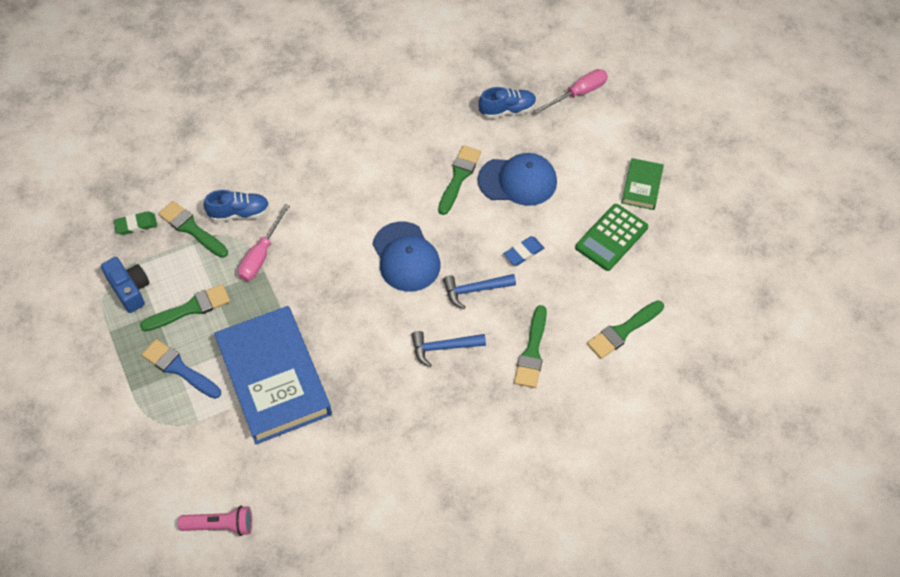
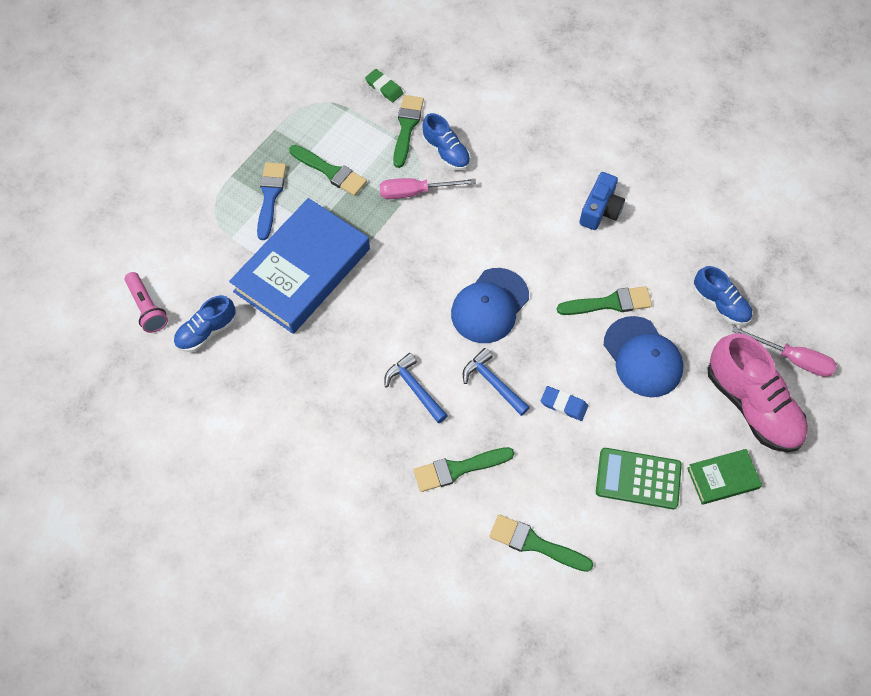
camera: 60 degrees right, 5 degrees up
blue camera [101,257,150,313] -> blue camera moved to [579,172,625,230]
none -> blue shoe [174,295,236,352]
none -> pink shoe [707,333,808,452]

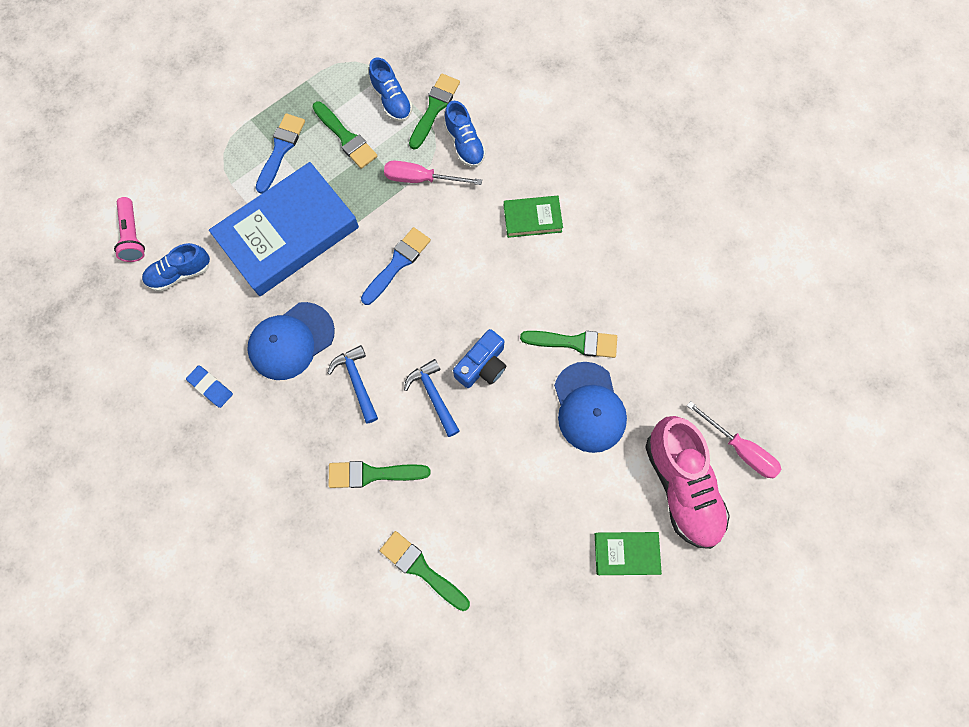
camera: 15 degrees right, 10 degrees up
green eraser [365,69,403,102] -> none
blue cap [451,268,529,343] -> blue cap moved to [247,302,335,380]
blue eraser [541,386,588,421] -> blue eraser moved to [186,365,233,408]
blue camera [579,172,625,230] -> blue camera moved to [453,329,506,388]
green calculator [596,448,682,509] -> none
blue shoe [693,266,752,325] -> blue shoe moved to [369,57,413,122]
none -> blue brush [361,227,431,305]
none -> green book [504,196,563,238]

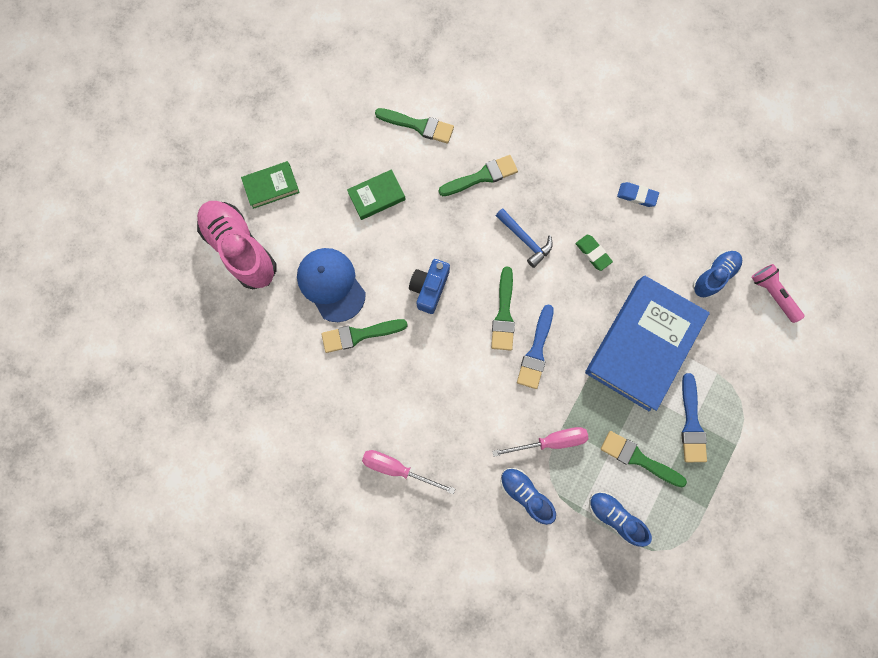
camera: 160 degrees right, 5 degrees up
blue cap [247,302,335,380] -> green eraser [575,235,613,271]
blue hammer [404,359,460,437] -> none
green brush [409,74,460,150] -> green brush moved to [491,267,515,351]
green book [504,196,563,238] -> green book moved to [347,169,406,220]
pink screwdriver [687,401,781,478] -> pink screwdriver moved to [362,450,455,494]

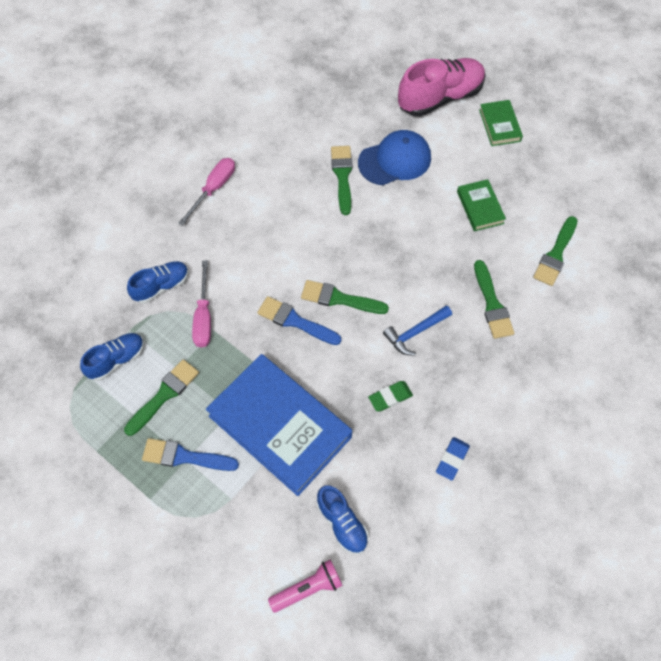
camera: 100 degrees right, 15 degrees down
blue camera [409,259,450,314] -> none

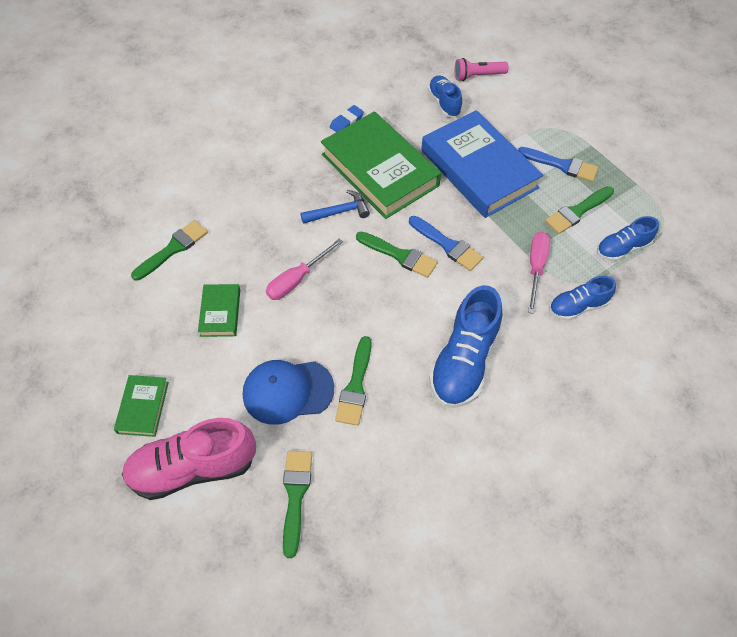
camera: 165 degrees left, 5 degrees down
pink screwdriver [178,158,235,226] -> pink screwdriver moved to [266,239,343,300]
green eraser [368,381,413,411] -> green book [321,111,441,219]
green brush [474,260,514,339] -> green brush moved to [283,451,312,558]
none -> blue shoe [429,285,502,408]

